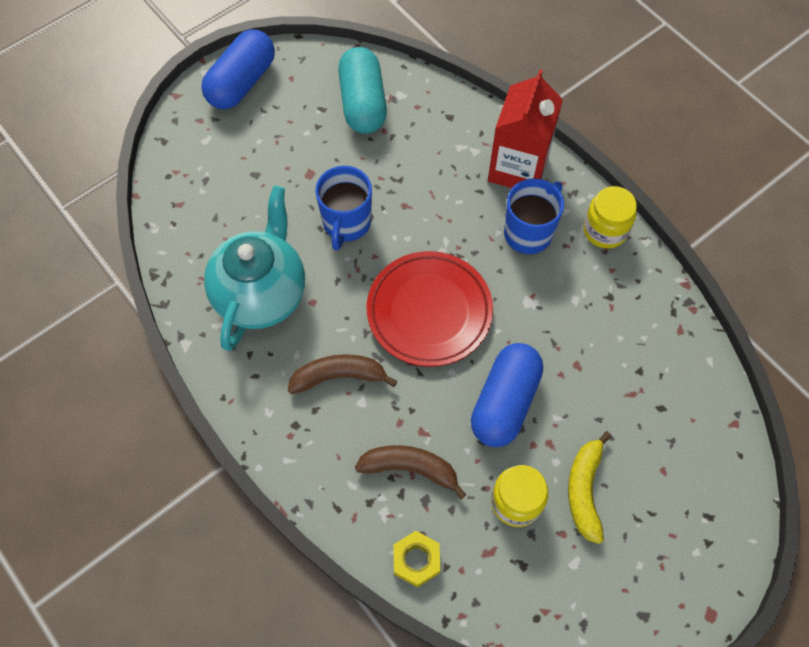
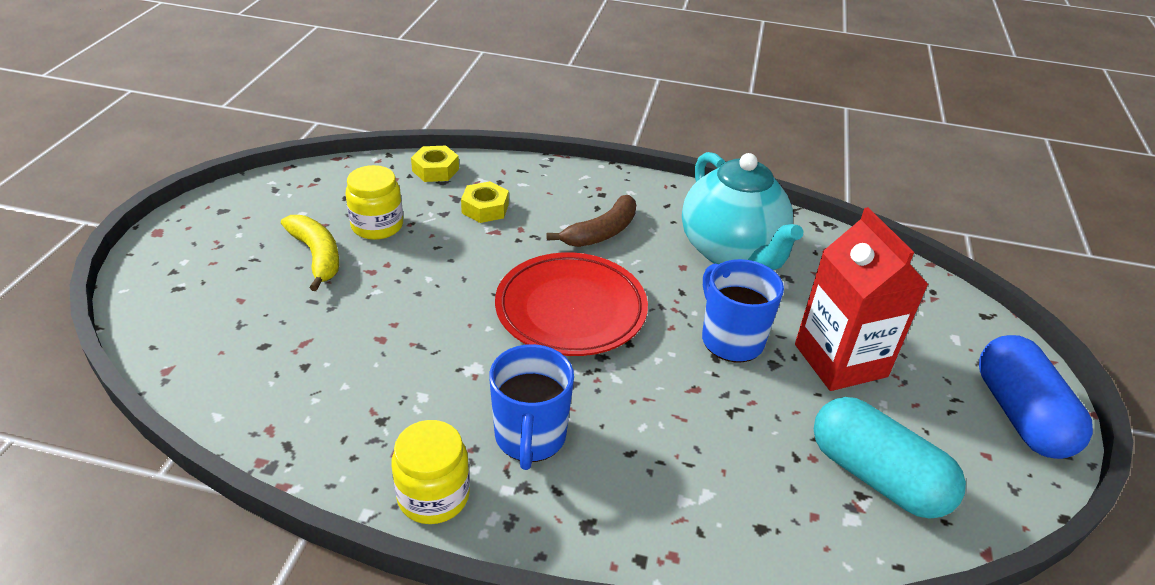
camera: 140 degrees right, 25 degrees down
brown banana [355,445,467,499] -> yellow nut [461,181,509,223]
blue capsule [471,343,543,447] -> none
red carton [488,69,563,188] -> red carton moved to [795,207,929,391]

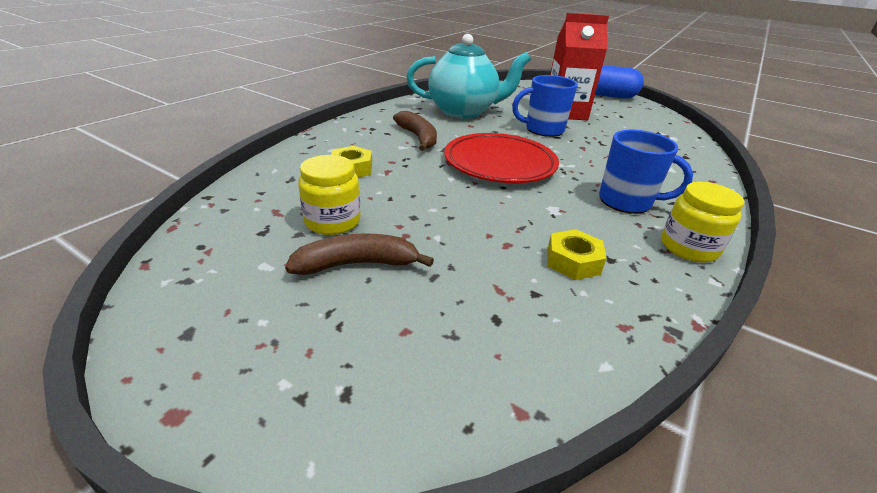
camera: 70 degrees left, 5 degrees down
yellow banana [281,215,339,291] -> brown banana [285,233,434,275]
yellow nut [411,146,459,182] -> yellow nut moved to [547,229,607,280]
turquoise capsule [814,397,966,519] -> none

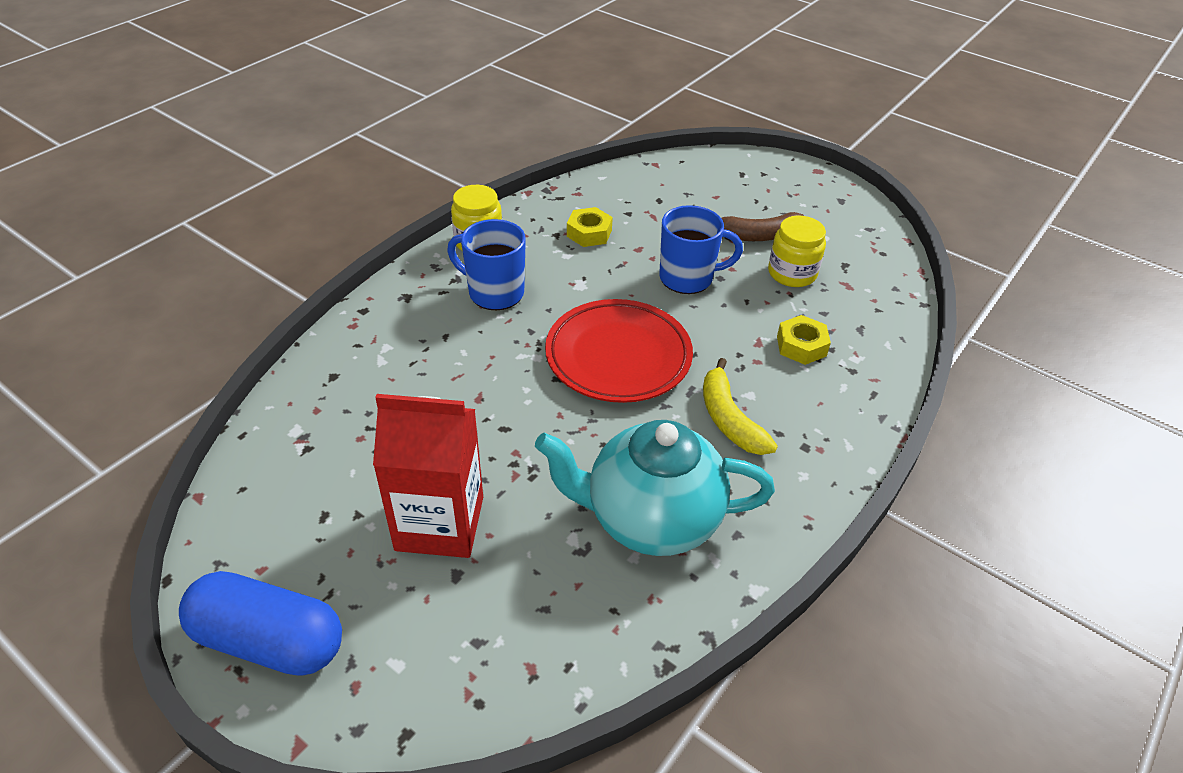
camera: 175 degrees left, 10 degrees up
brown banana [393,111,437,151] -> yellow banana [703,358,778,455]
blue mug [512,75,578,137] -> blue mug moved to [659,205,743,294]

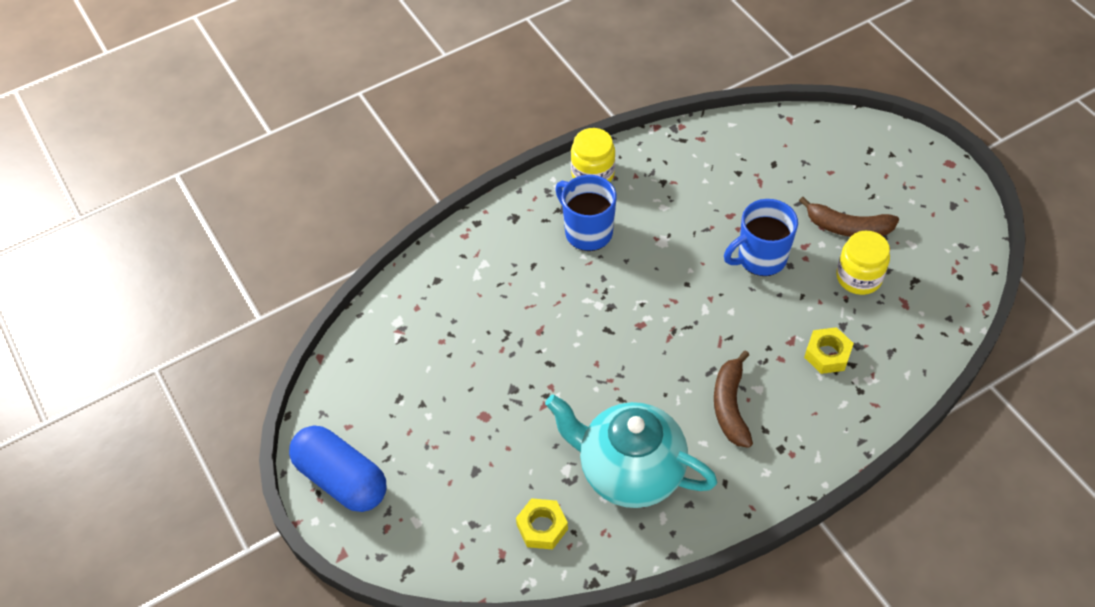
camera: 25 degrees right, 10 degrees up
red carton [373,394,483,558] -> none
red plate [545,299,693,403] -> none
yellow nut [567,207,613,247] -> yellow nut moved to [516,498,568,549]
blue mug [659,205,743,294] -> blue mug turned 135 degrees clockwise [724,199,798,276]
yellow banana [703,358,778,455] -> brown banana [714,350,753,448]

